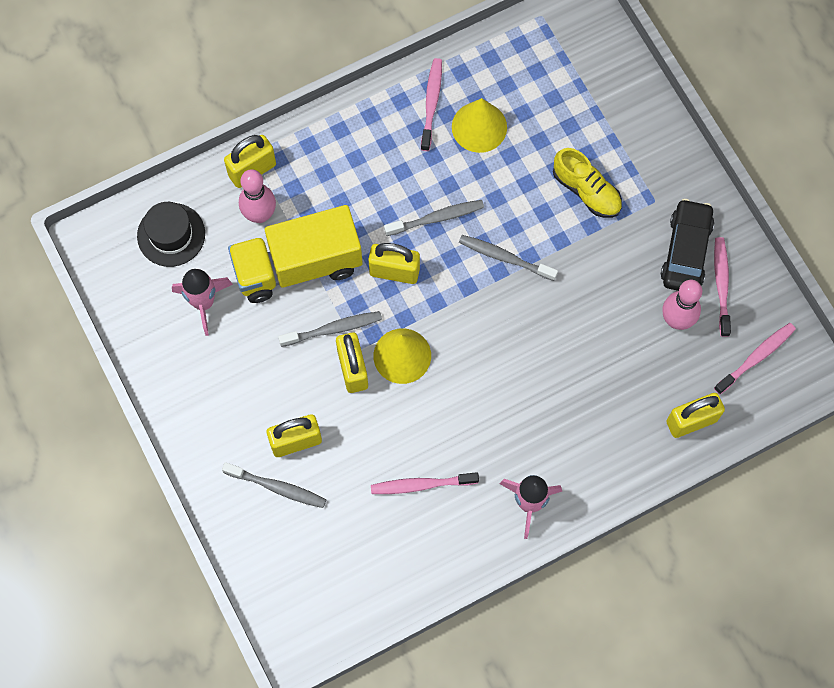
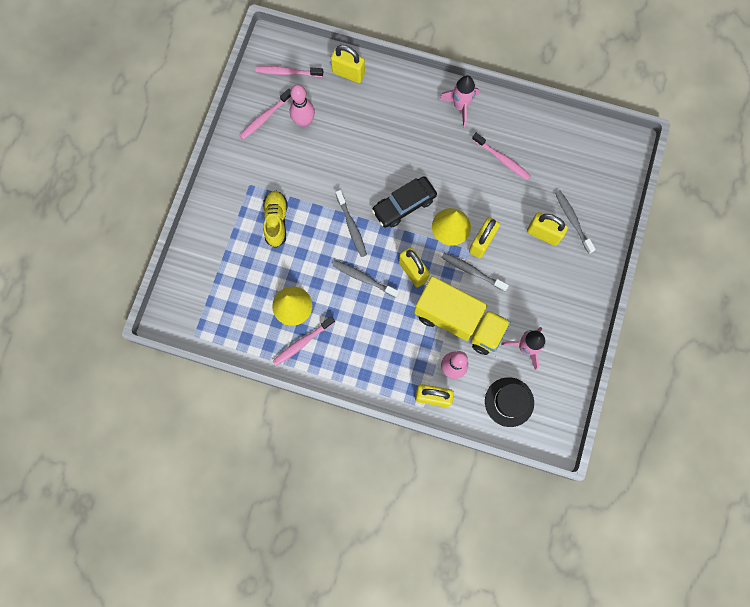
camera: 135 degrees left, 5 degrees up
black car [661,199,714,291] -> black car moved to [372,176,437,228]

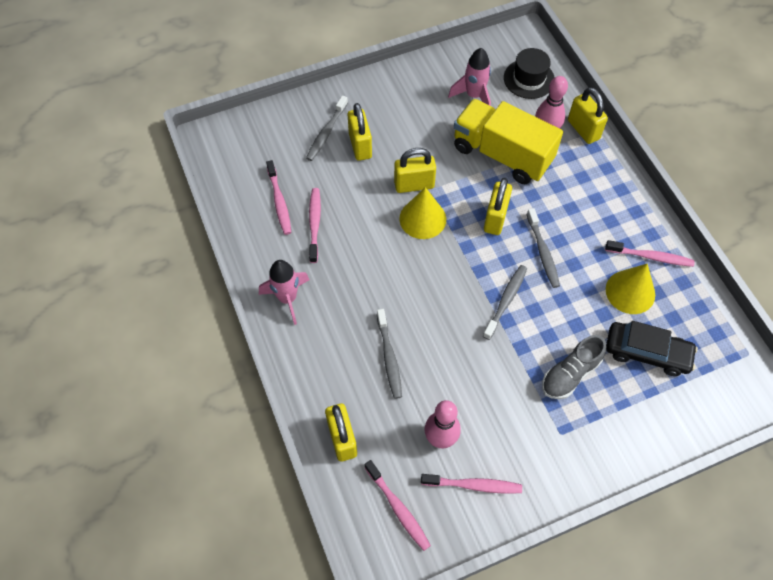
camera: 130 degrees left, 15 degrees down
yellow shoe [263,191,287,248] -> grey shoe [542,335,606,399]
black car [372,176,437,228] -> black car moved to [606,321,698,376]
yellow truck [414,276,510,355] -> yellow truck turned 45 degrees counterclockwise [454,99,563,184]
grey toothbrush [441,253,509,292] -> grey toothbrush moved to [377,309,402,399]
none -> pink toothbrush [266,160,291,235]

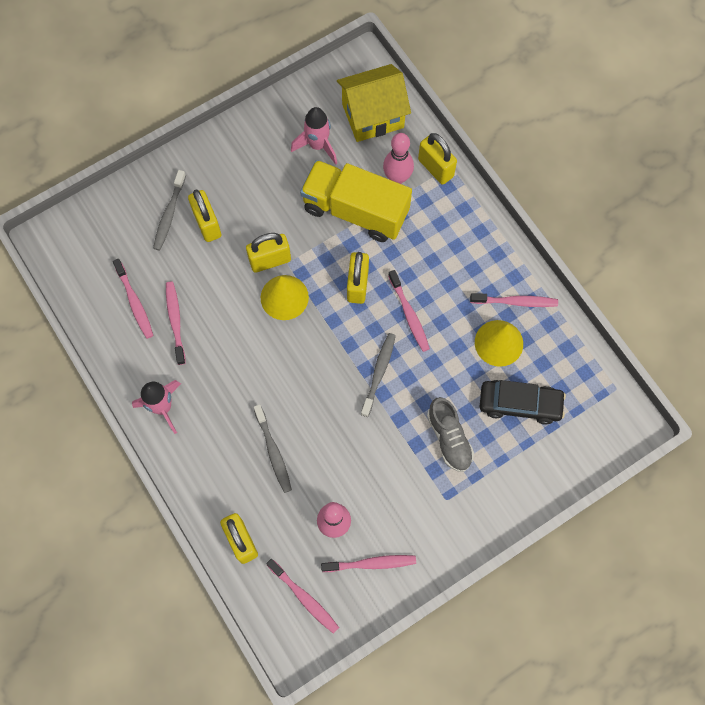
camera: 10 degrees left, 10 degrees up
black hat [504,48,555,99] -> yellow house [337,64,411,142]
grey toothbrush [526,208,560,288] -> pink toothbrush [388,270,430,352]
grey shoe [542,335,606,399] -> grey shoe turned 60 degrees counterclockwise [427,397,474,472]

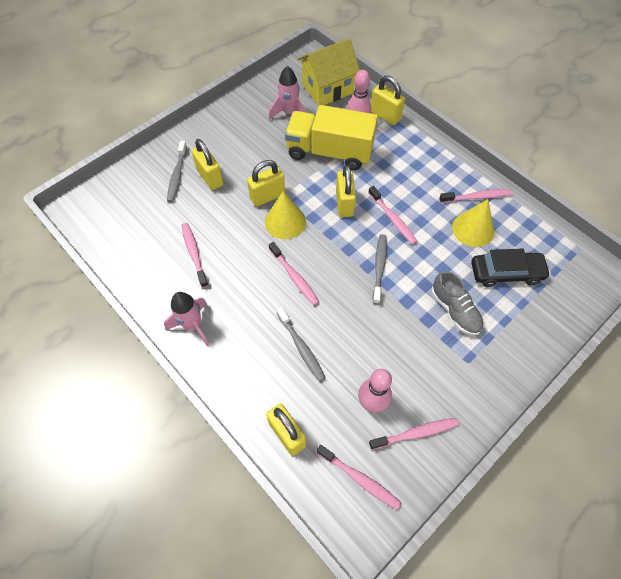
camera: 10 degrees left, 10 degrees down
pink toothbrush [113,259,153,339] -> pink toothbrush moved to [269,242,319,305]

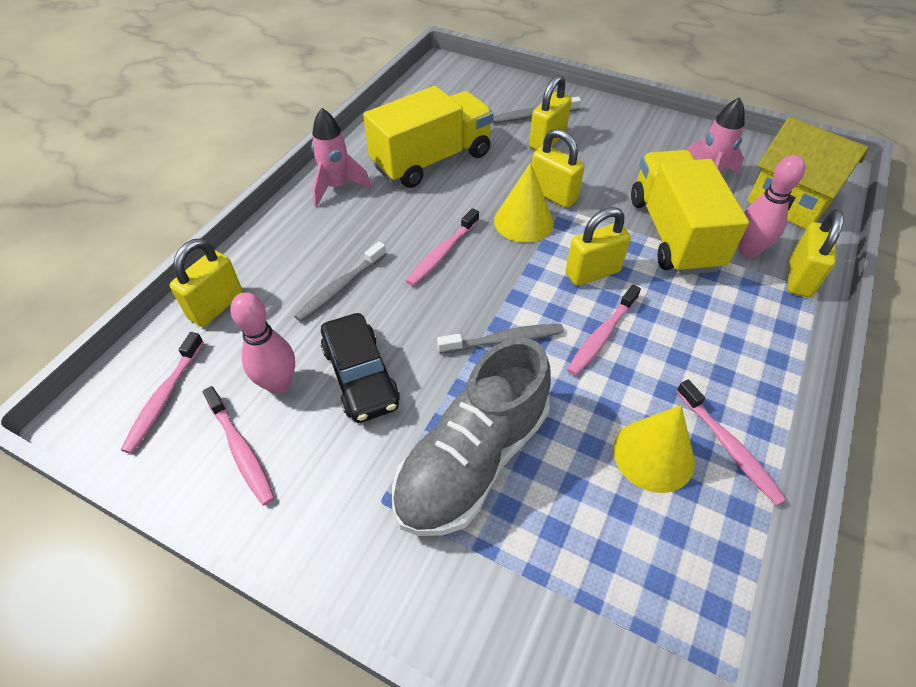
camera: 70 degrees right, 10 degrees down
pink toothbrush [182,223,208,288] -> yellow truck [363,86,494,188]
grey shoe [431,271,484,335] -> grey shoe [392,338,551,536], size x1.72
black car [471,248,551,287] -> black car moved to [321,313,400,423]

